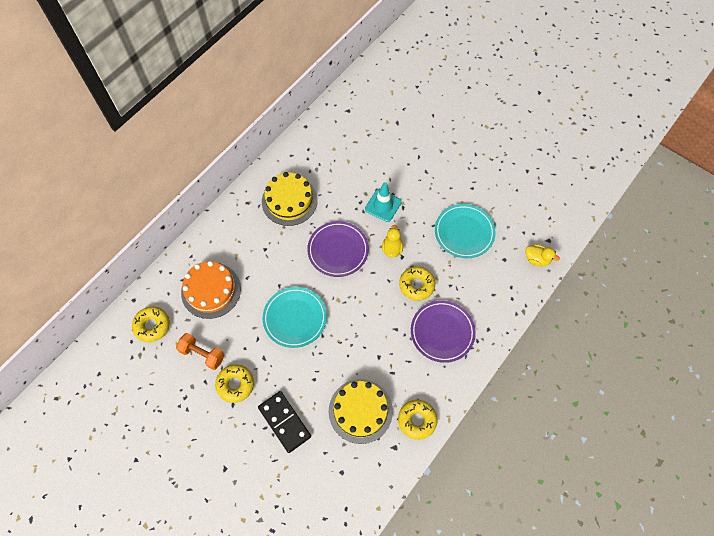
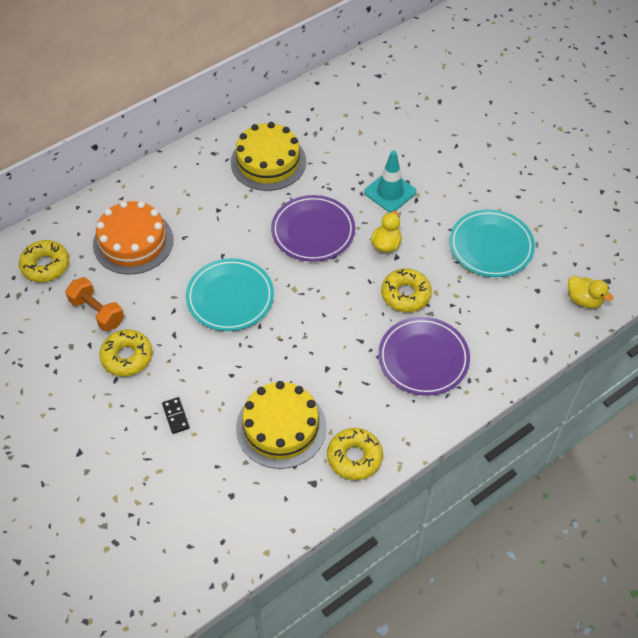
camera: 15 degrees right, 10 degrees down
black domino [258,391,311,453] -> black domino [162,397,190,434], size x0.47

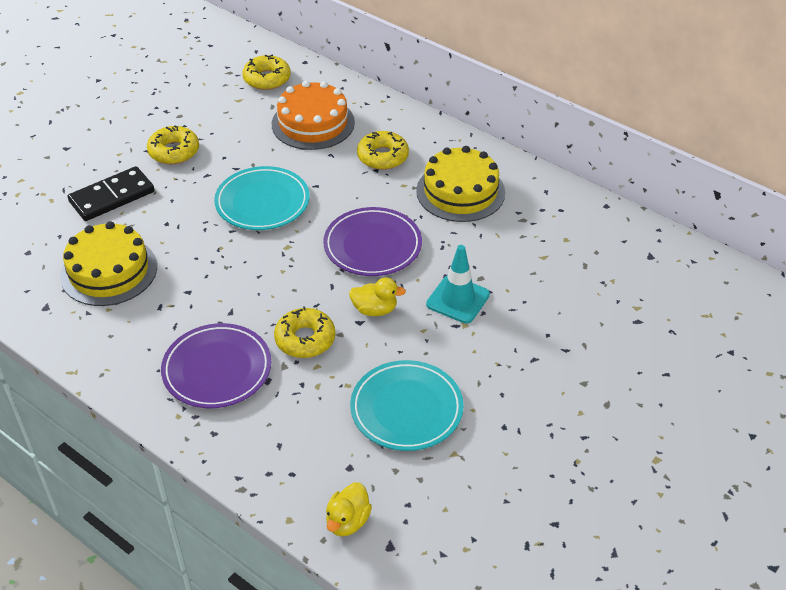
camera: 75 degrees right, 10 degrees down
orange dumbbell [65,277,124,332] -> none
black domino [162,397,190,434] -> black domino [68,166,155,221], size x2.12
yellow donut [327,428,383,480] -> yellow donut moved to [357,131,409,170]

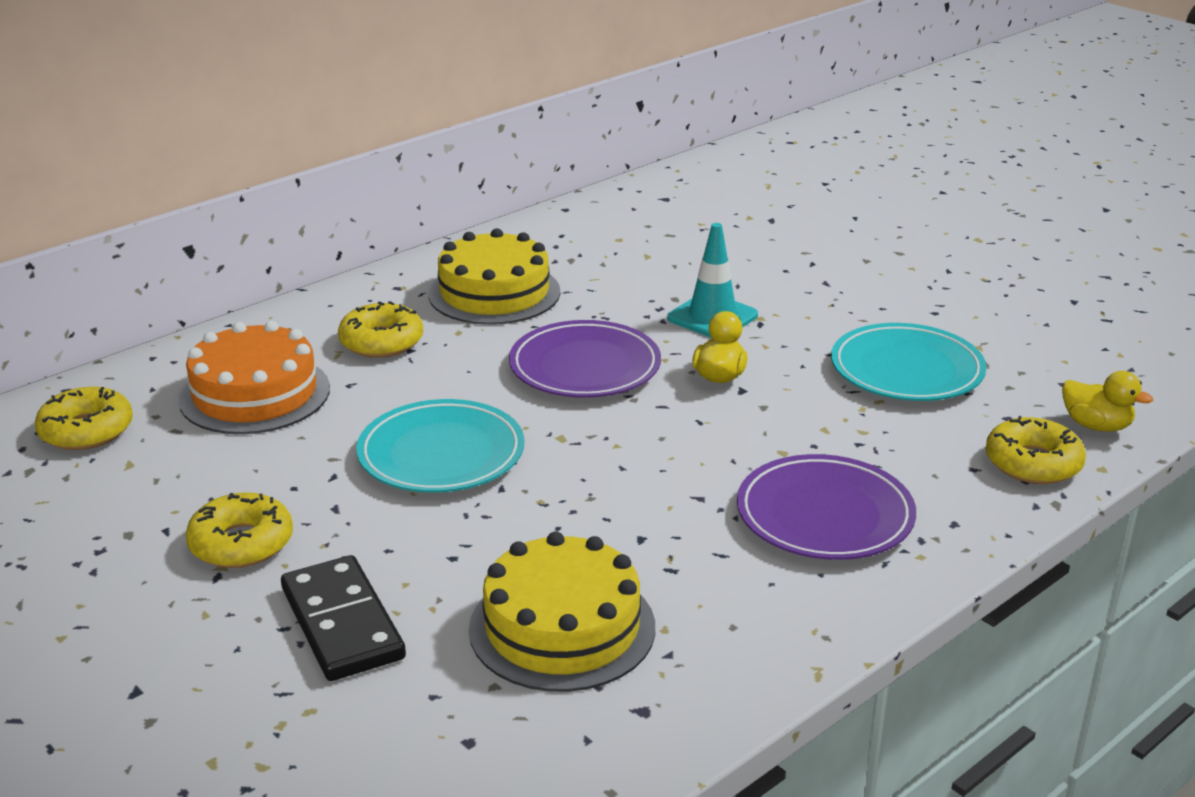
camera: 80 degrees left, 15 degrees down
yellow donut [274,306,335,358] -> yellow donut moved to [986,416,1086,484]

